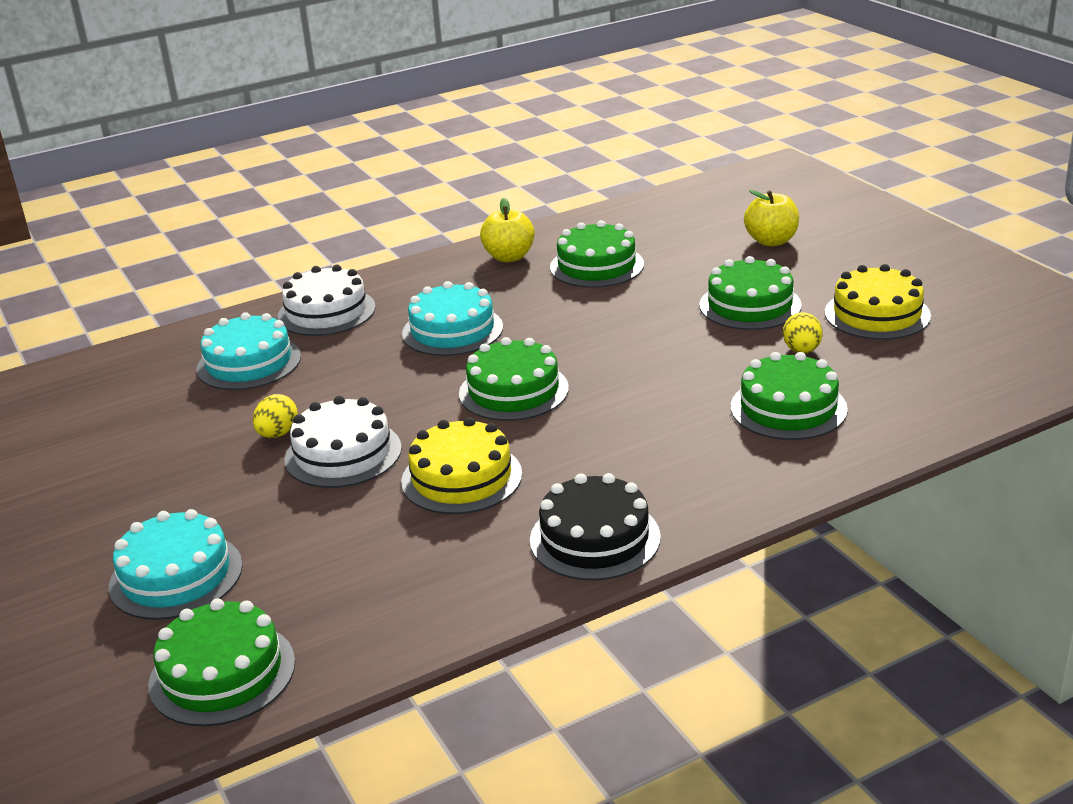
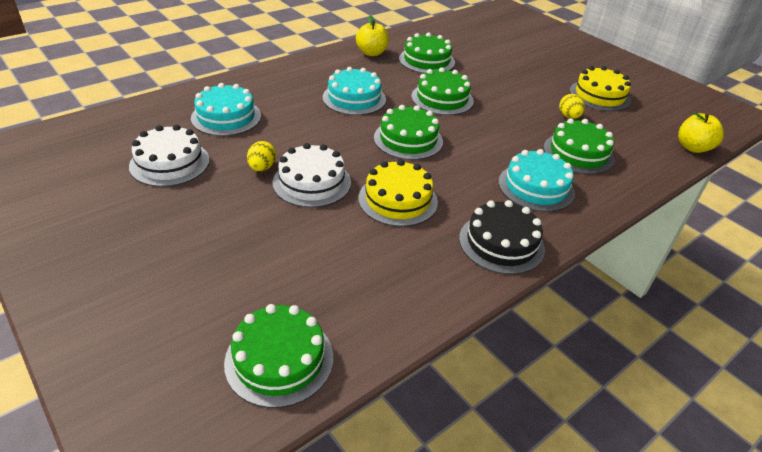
camera: 15 degrees left, 10 degrees up
turquoise cake [109,509,243,620] -> turquoise cake moved to [498,149,575,212]
white cake [278,265,376,336] -> white cake moved to [129,125,210,187]
green cake [699,256,802,330] -> green cake moved to [411,67,474,115]
yellow apple [744,190,799,246] -> yellow apple moved to [678,112,724,153]

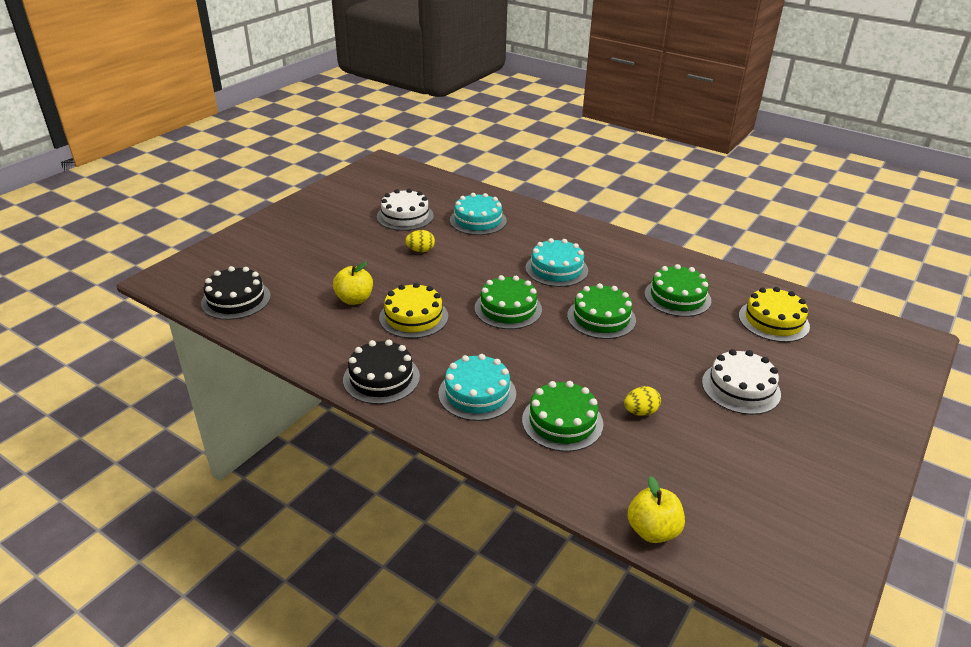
camera: 75 degrees right, 5 degrees down
green cake [224,304,333,408] -> black cake [201,266,271,320]
white cake [273,143,351,208] -> white cake moved to [702,349,781,415]
yellow apple [356,15,389,56] -> yellow apple moved to [333,262,373,305]
yellow cake [569,66,631,111] -> yellow cake moved to [739,287,810,342]

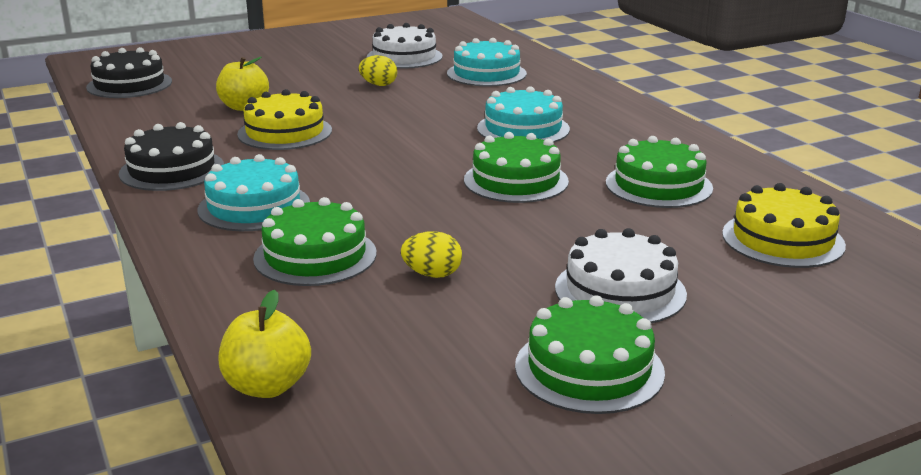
camera: 30 degrees right, 10 degrees down
green cake [475,275,542,329] -> green cake moved to [515,295,665,414]

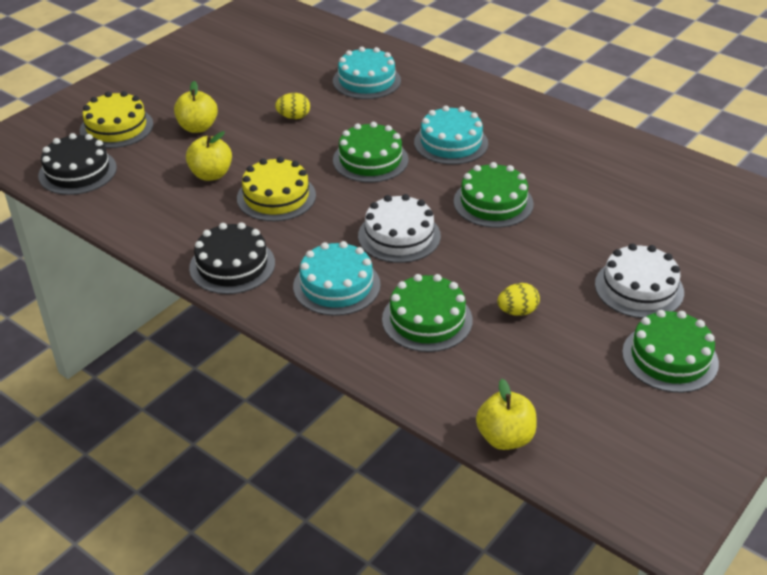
camera: 25 degrees left, 15 degrees up
white cake [367,23,443,69] -> white cake moved to [358,194,441,263]
green cake [606,136,713,208] -> green cake moved to [333,122,408,183]
yellow cake [722,183,846,268] -> yellow cake moved to [80,91,153,148]
none -> yellow apple [174,81,218,133]

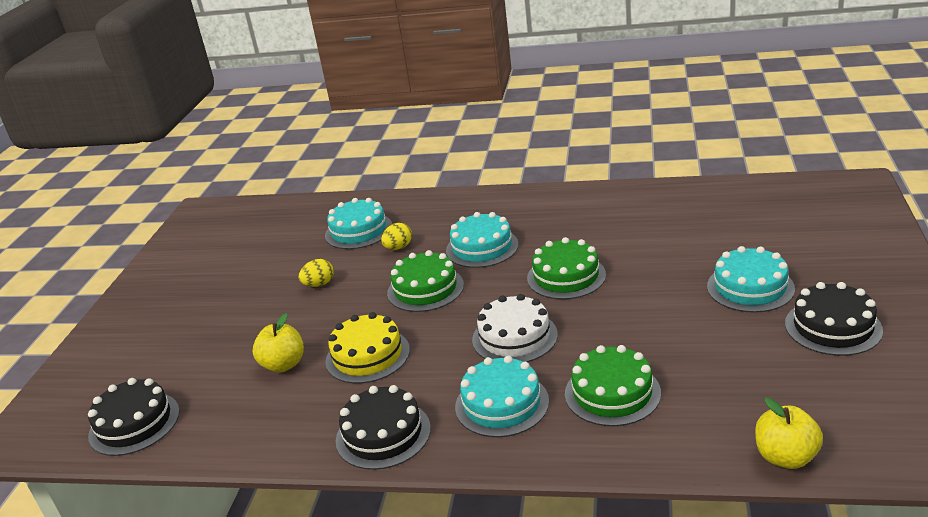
camera: 25 degrees left, 10 degrees down
yellow cake [80,91,153,148] -> none
yellow apple [174,81,218,133] -> none
yellow egg [497,283,540,316] -> yellow egg moved to [381,223,412,250]
white cake [595,243,684,318] -> turquoise cake [707,246,795,313]
green cake [622,310,719,393] -> black cake [785,282,883,356]

